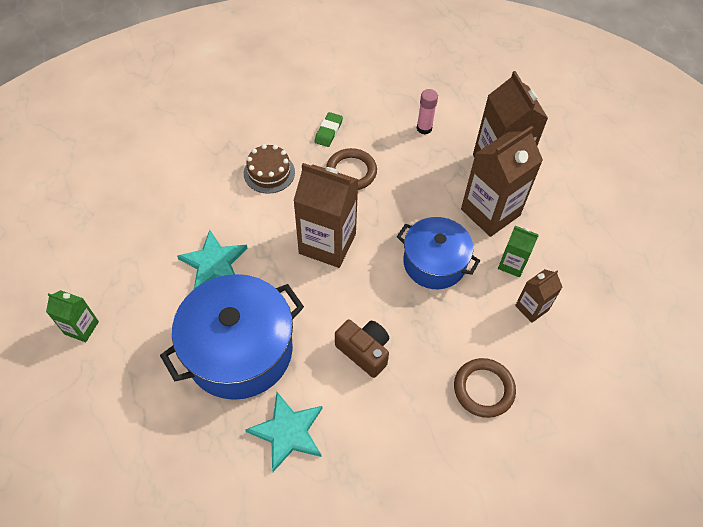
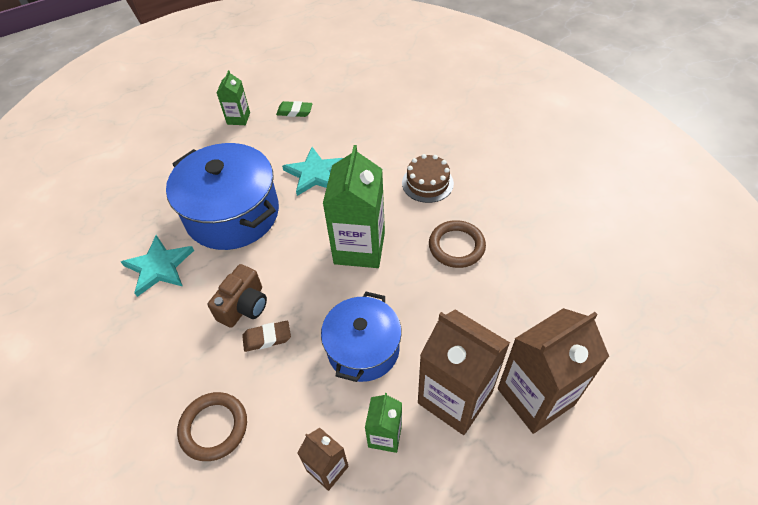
camera: 80 degrees right, 5 degrees down
brown carton [293,163,359,268] -> green carton [323,145,385,268]
green eraser [314,112,343,147] -> green eraser moved to [276,101,313,117]
pink glue stick [417,89,438,134] -> none
none -> brown eraser [242,321,291,352]

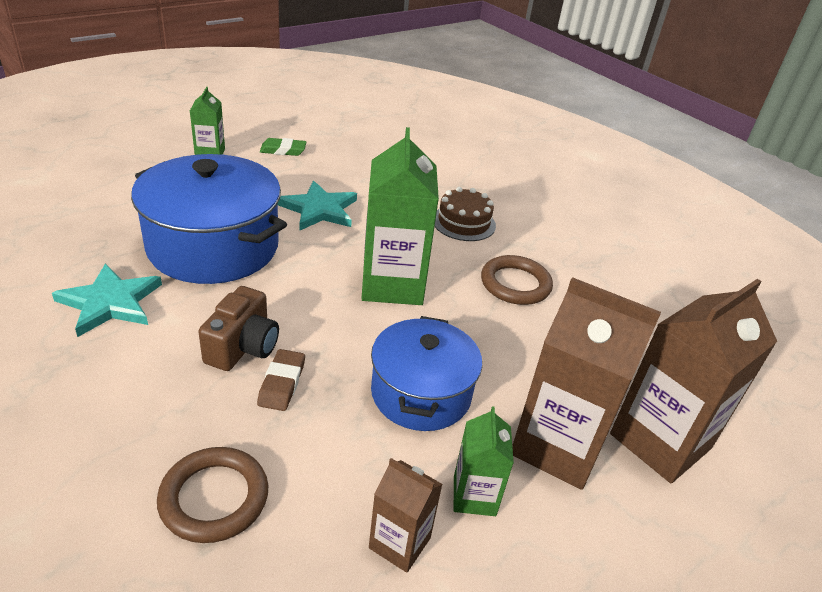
camera: 15 degrees left, 15 degrees down
brown eraser [242,321,291,352] -> brown eraser turned 60 degrees counterclockwise [257,349,305,411]

